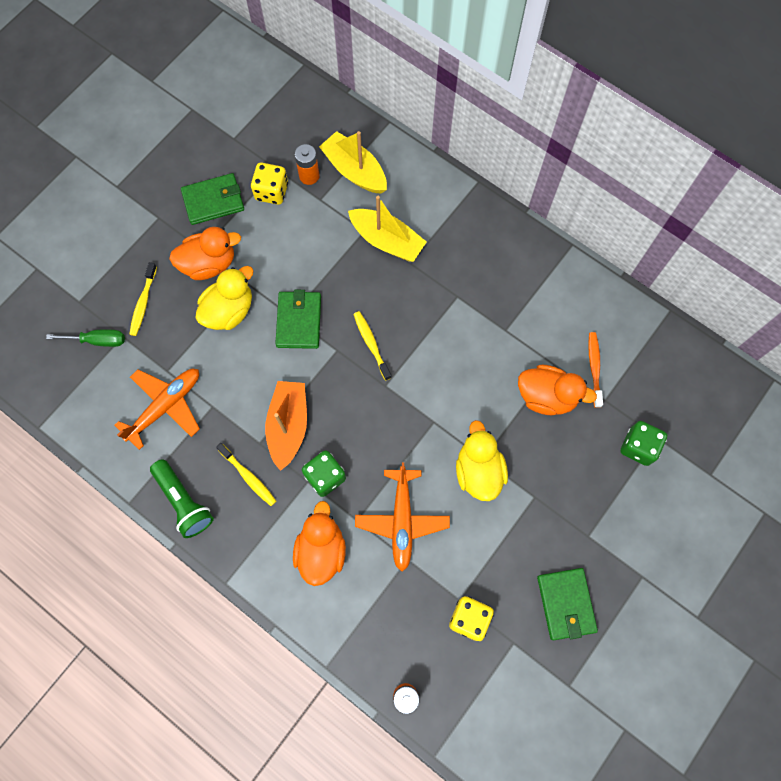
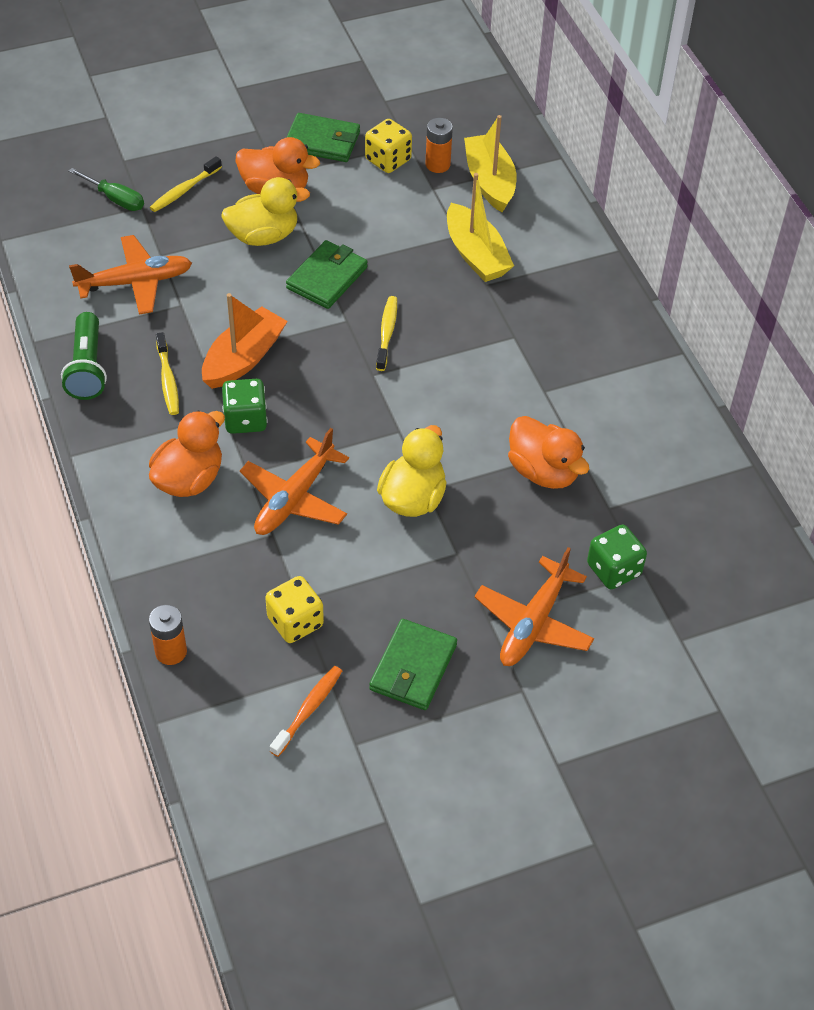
camera: 30 degrees right, 20 degrees down
orange toothbrush [588,332,603,408] -> orange toothbrush moved to [270,666,342,757]
none -> orange plane [474,547,594,666]

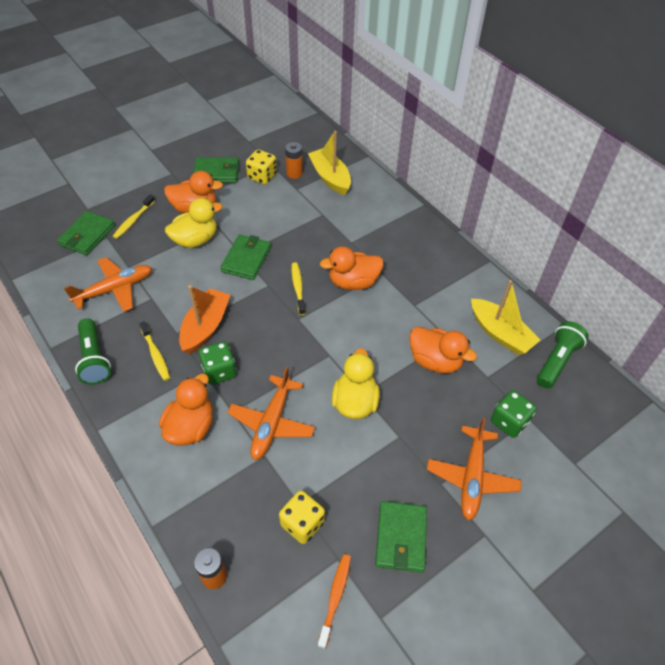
camera: 15 degrees left, 0 degrees up
green screwdriver [68,168,144,211] -> green wallet [57,211,115,255]
yellow boat [447,173,514,282] -> yellow boat moved to [471,280,540,355]
none -> orange duck [320,246,384,290]
none -> green flashlight [537,321,589,389]

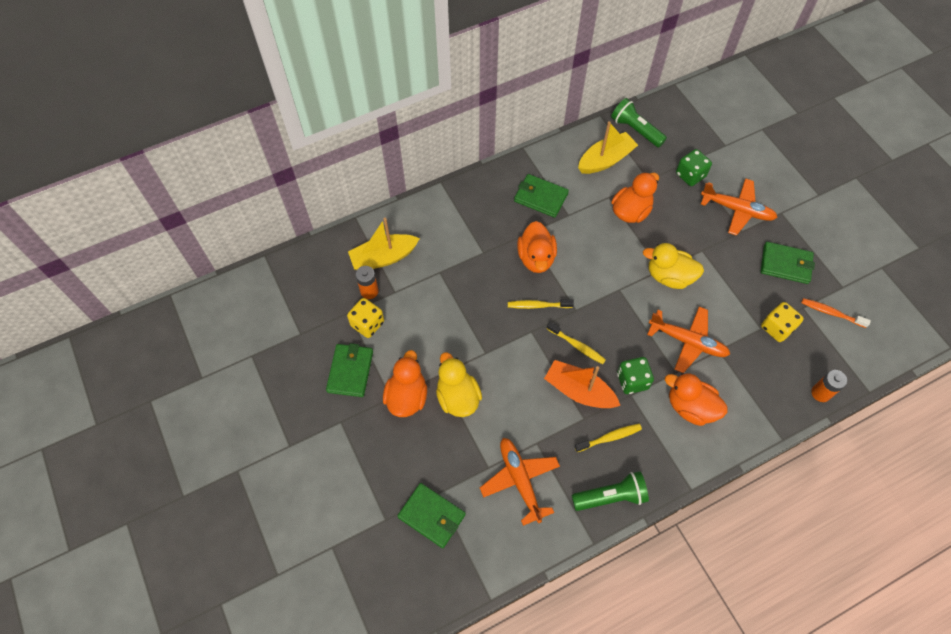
camera: 80 degrees left, 10 degrees up
yellow toothbrush [113,194,155,239] -> yellow toothbrush moved to [547,322,606,364]
green wallet [220,235,271,280] -> green wallet moved to [514,174,569,218]

